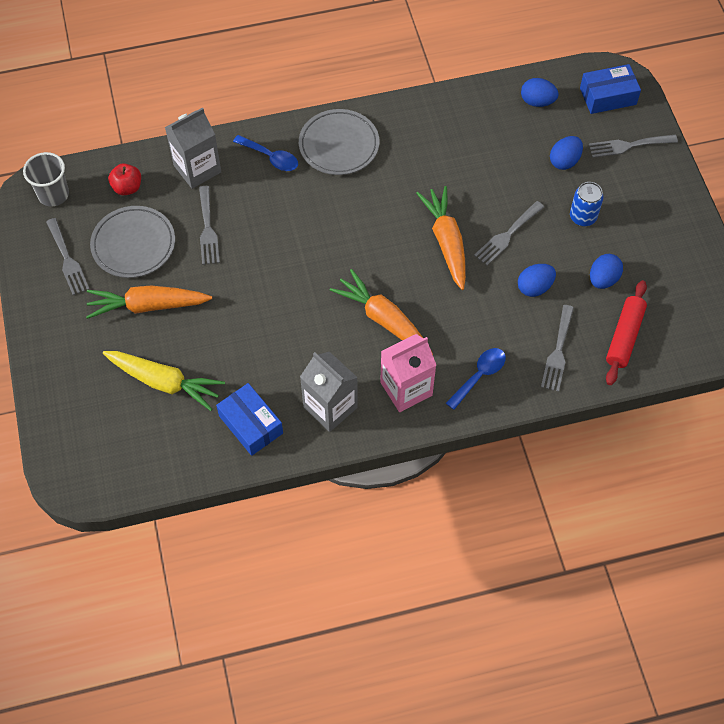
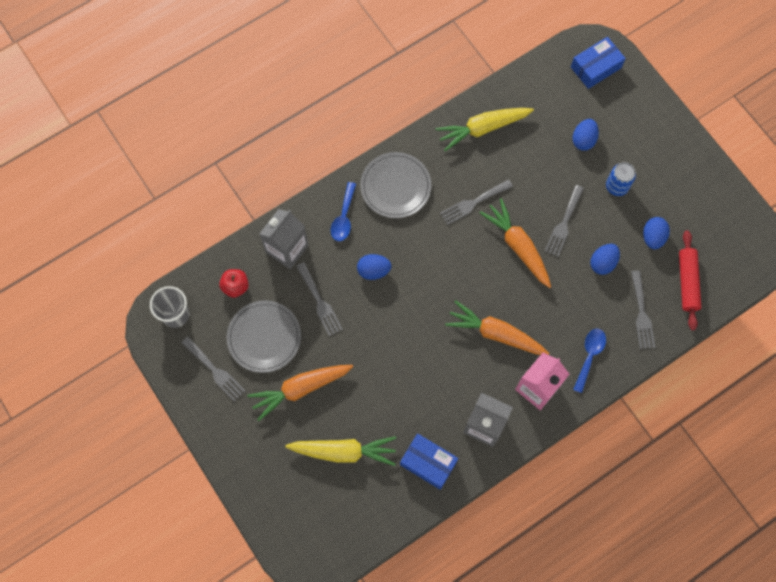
camera: 20 degrees left, 10 degrees up
blue spoon [233,135,298,171] -> blue spoon turned 90 degrees clockwise [331,182,356,241]
blue egg [521,78,559,107] -> blue egg moved to [357,254,392,280]
grey fork [588,135,678,158] -> grey fork moved to [440,180,513,225]
none -> yellow carrot [435,108,534,151]

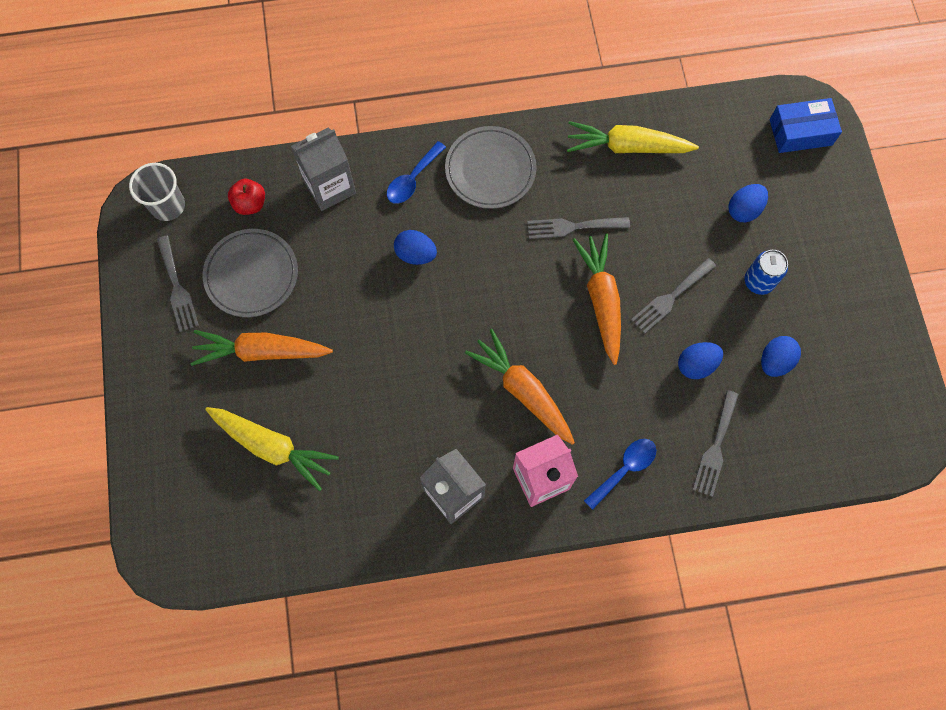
camera: 25 degrees right, 0 degrees up
grey fork [296,262,343,336] -> none
blue box [400,434,458,490] -> none
red rolling pin [679,230,701,330] -> none

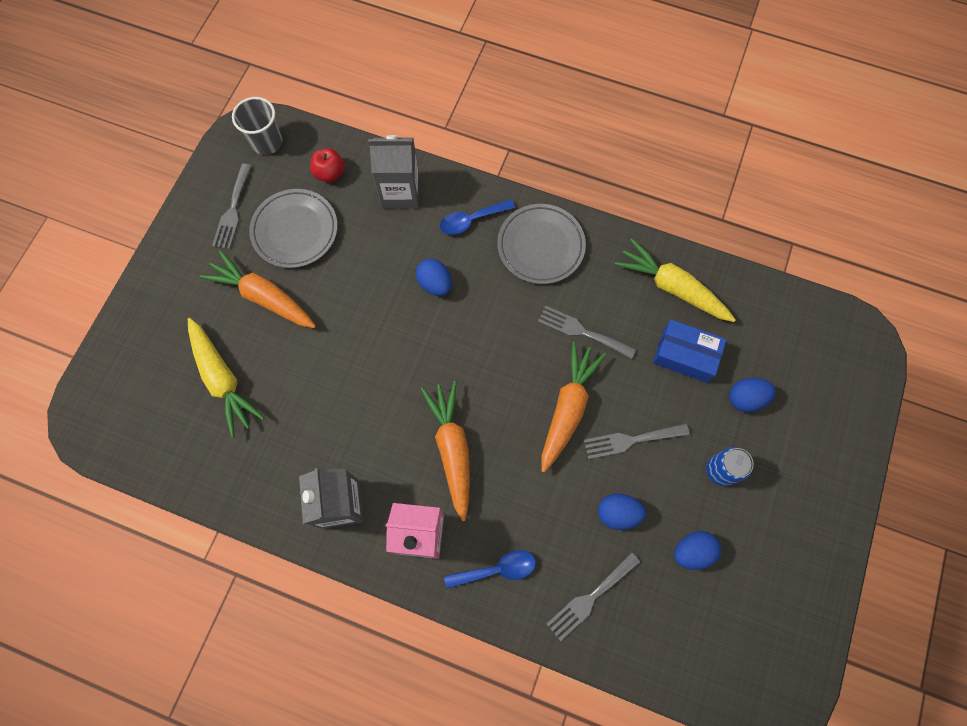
camera: 30 degrees right, 0 degrees up
blue box [770,98,842,153] -> blue box moved to [653,320,727,383]

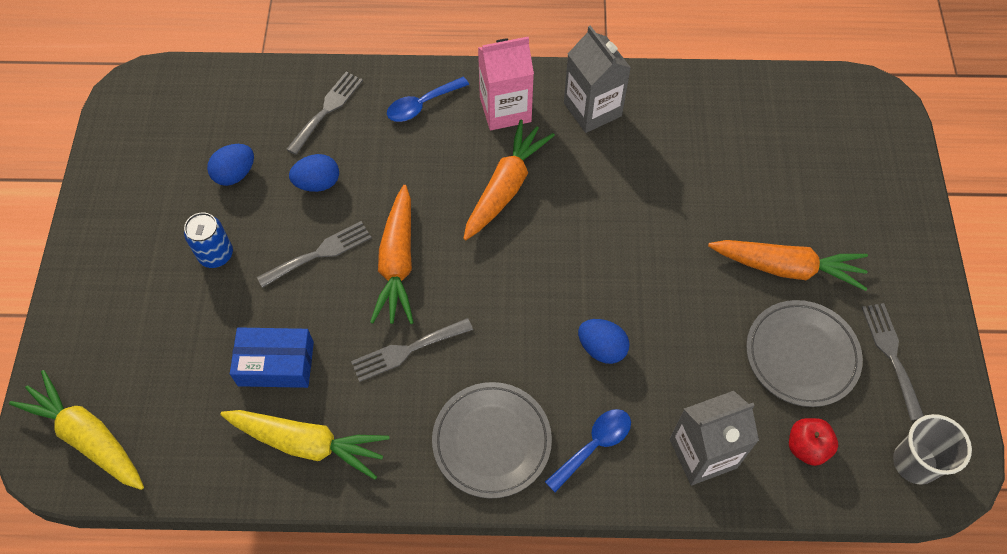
camera: 160 degrees right, 10 degrees down
yellow carrot [188,318,265,438] -> yellow carrot moved to [9,370,144,490]
orange carrot [421,381,470,521] -> orange carrot turned 120 degrees counterclockwise [463,119,555,240]
grey fork [538,306,636,359] -> grey fork turned 150 degrees clockwise [351,318,473,382]
blue egg [729,378,776,412] -> none

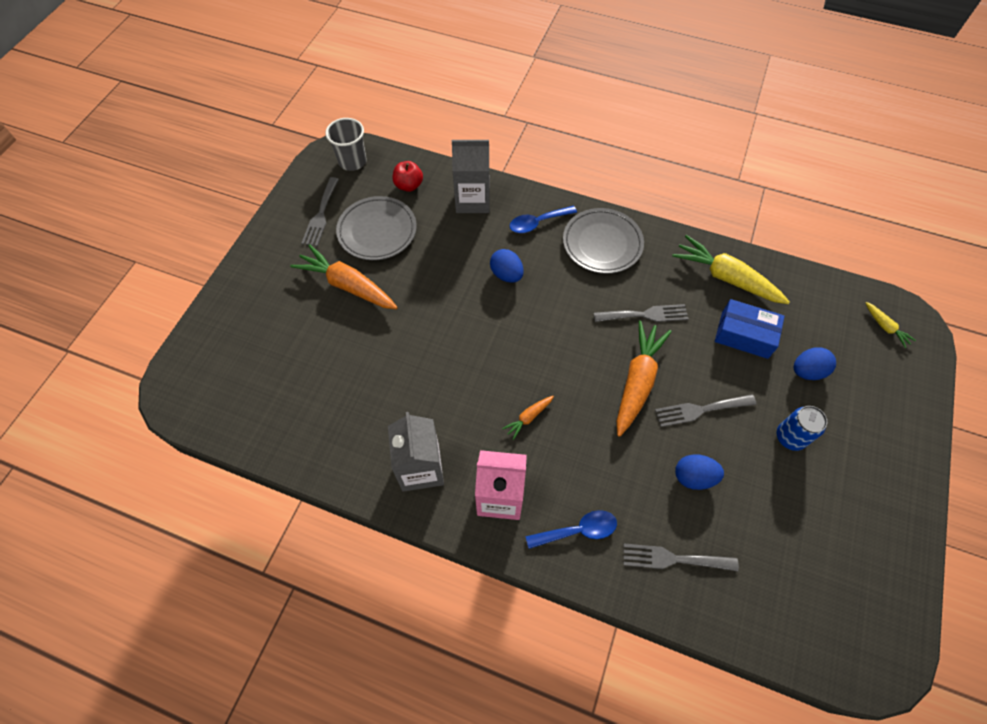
camera: 160 degrees left, 0 degrees up
yellow carrot [9,370,144,490] -> yellow carrot [865,302,916,348], size x0.47
blue egg [207,144,254,186] -> blue egg moved to [794,347,836,380]
grey fork [286,72,363,155] -> grey fork turned 45 degrees clockwise [623,543,739,571]
orange carrot [463,119,555,240] -> orange carrot [502,396,554,440], size x0.47

